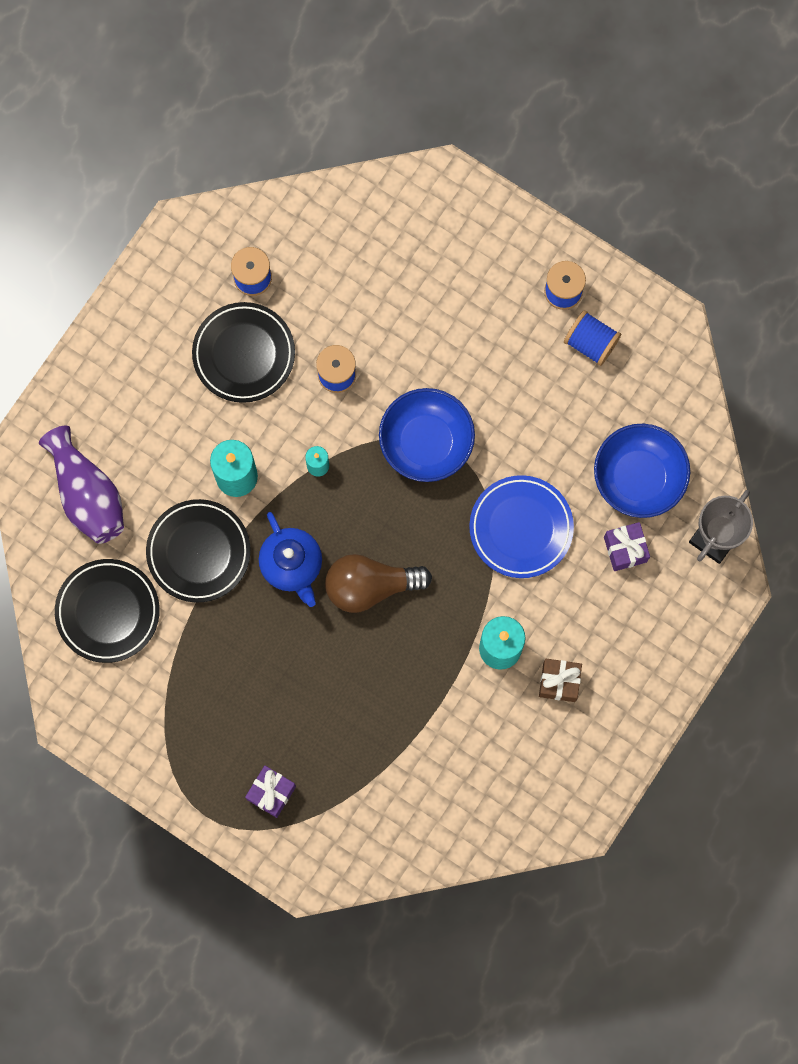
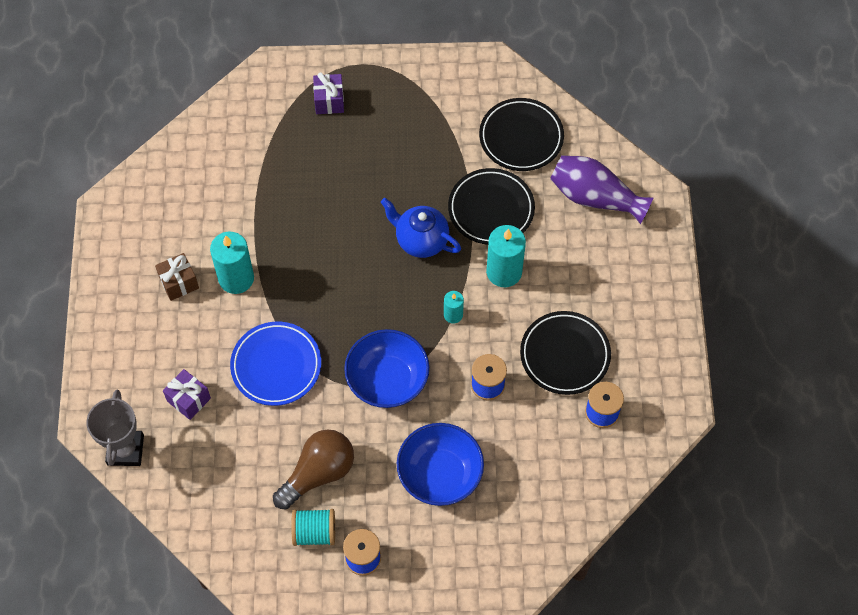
camera: 145 degrees right, 15 degrees down
brown light bulb [325,554,432,613] -> brown light bulb moved to [273,429,354,509]
blue spool [564,310,621,366] -> turquoise spool [291,509,335,546]
blue bowl [594,424,690,518] -> blue bowl moved to [397,423,484,506]

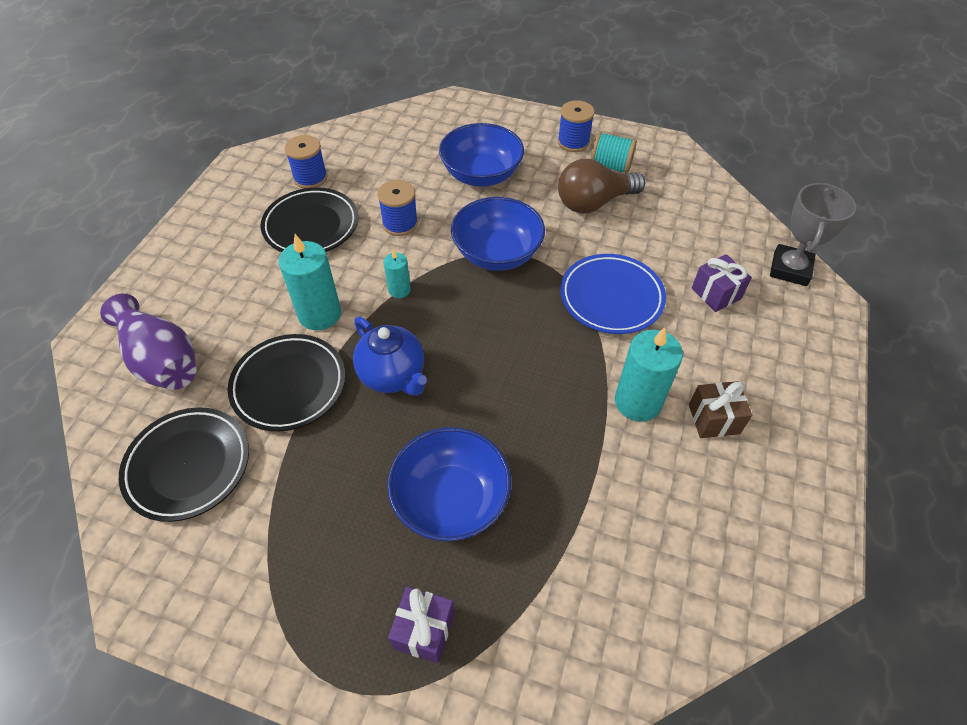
camera: 160 degrees left, 10 degrees down
none -> blue bowl [387,427,511,541]

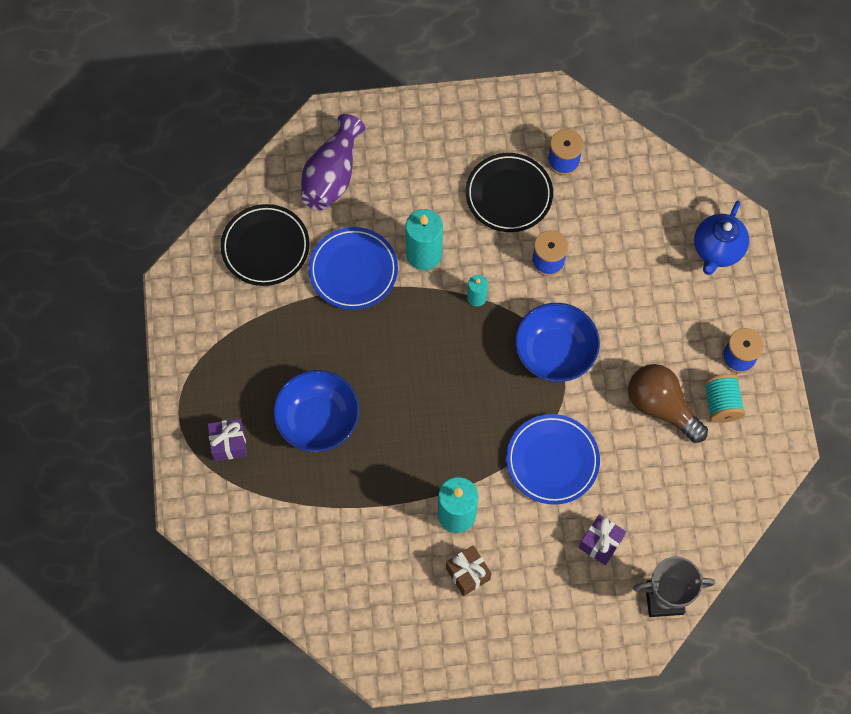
camera: 65 degrees right, 15 degrees up
black plate [228,334,345,431] -> blue plate [308,227,398,310]
blue teapot [353,317,427,396] -> blue teapot moved to [694,201,749,275]
blue bowl [439,123,524,187] -> none

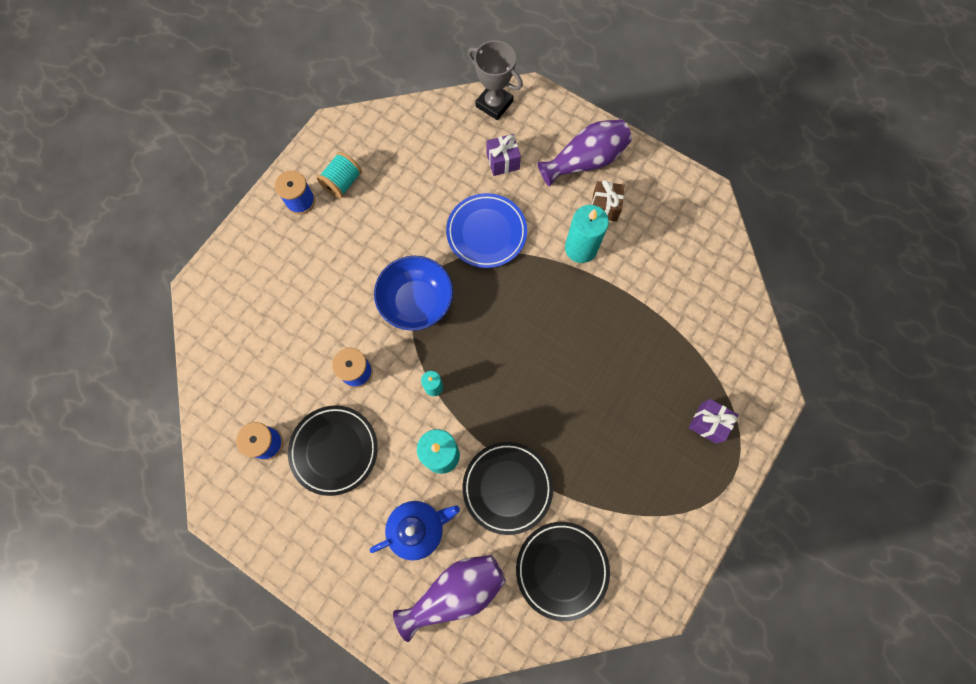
camera: 140 degrees left, 5 degrees up
blue bowl [273,370,359,452] -> none
blue plate [308,227,398,310] -> black plate [463,442,553,535]
brown light bulb [628,364,708,443] -> none
blue teapot [694,201,749,275] -> blue teapot moved to [370,501,460,560]
none -> purple vase [537,119,632,187]

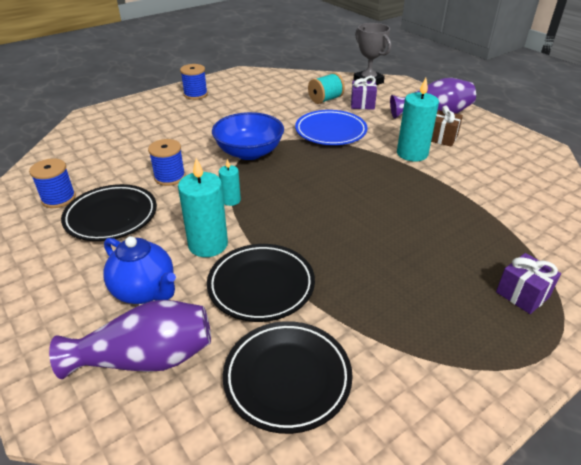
camera: 20 degrees right, 35 degrees down
turquoise spool [317,152,362,198] -> turquoise spool moved to [308,73,345,104]
blue teapot [370,501,460,560] -> blue teapot turned 45 degrees clockwise [103,236,176,304]

